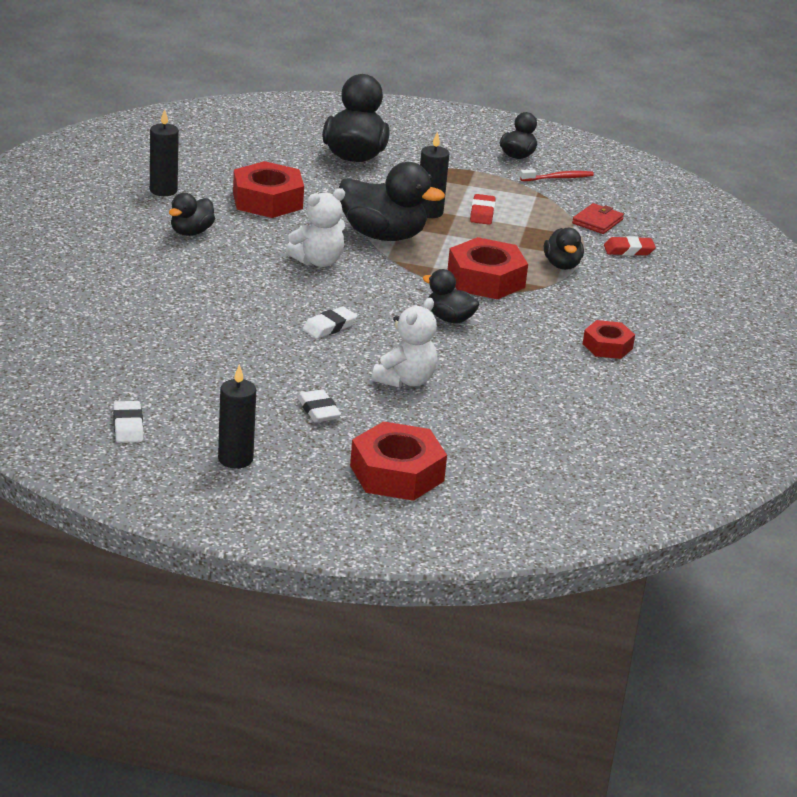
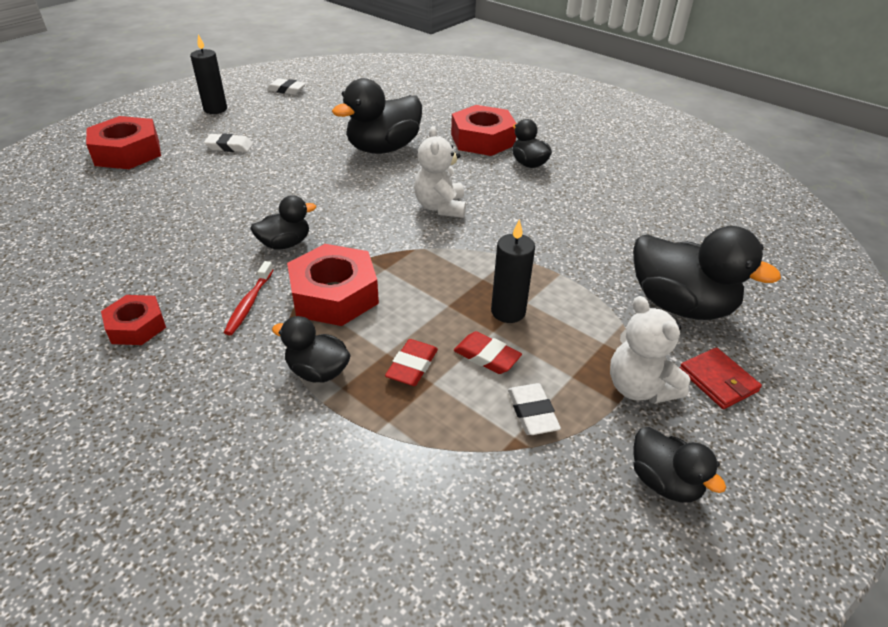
camera: 120 degrees right, 10 degrees up
black candle [150,109,179,196] -> none
red nut [233,161,304,218] -> red nut moved to [451,105,517,156]
white eraser [302,306,357,339] -> white eraser moved to [508,383,561,435]
black duck [339,162,445,241] -> black duck moved to [332,78,422,154]
white teddy bear [372,298,437,388] -> white teddy bear moved to [610,296,690,404]
red toothbrush [520,169,594,181] -> red toothbrush moved to [224,261,273,335]
red wallet [572,203,624,234] -> red wallet moved to [680,347,762,409]
red eraser [604,236,656,256] -> red eraser moved to [385,339,438,386]

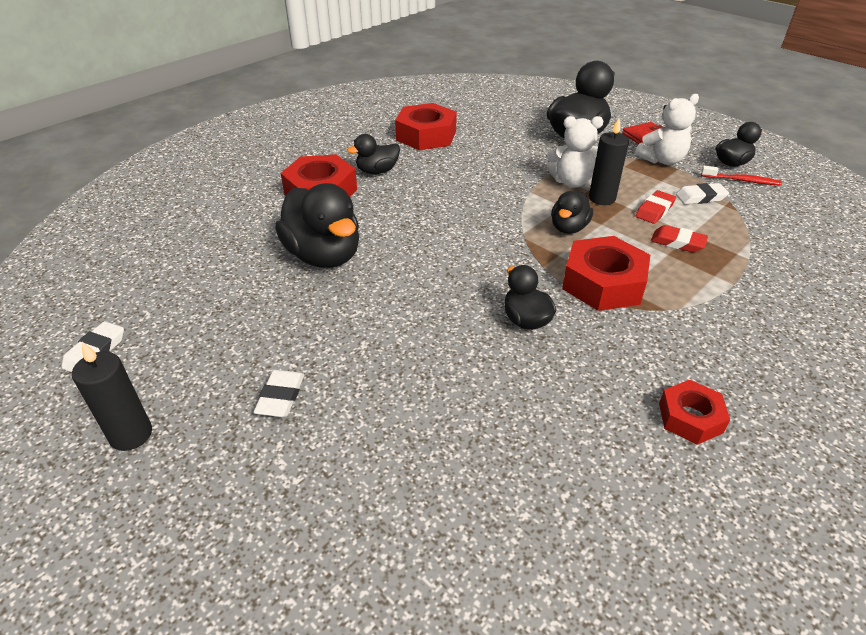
camera: 85 degrees left, 0 degrees up
red nut [86,116,161,169] -> red nut moved to [395,103,457,150]
red toothbrush [224,261,273,335] -> red toothbrush moved to [701,166,782,186]
black duck [272,316,351,382] -> black duck moved to [551,191,593,234]
white teddy bear [414,126,466,218] -> white teddy bear moved to [547,116,603,188]

